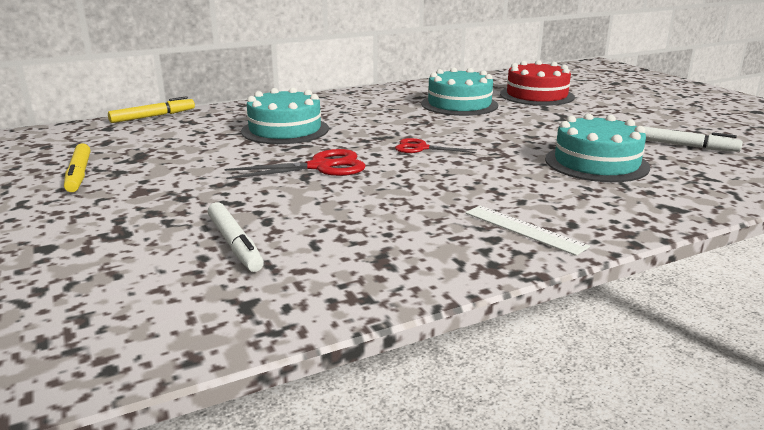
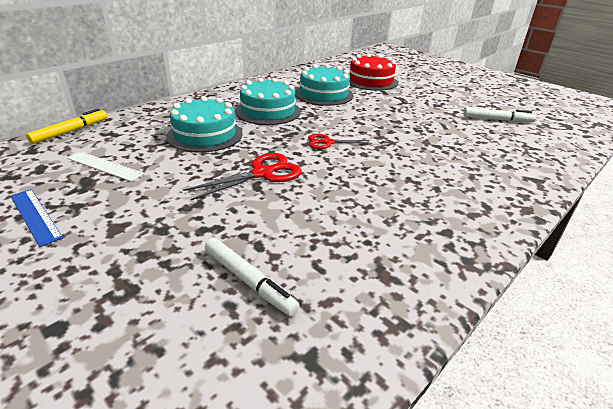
camera: 20 degrees left, 10 degrees up
yellow marker [64,143,90,192] -> blue ruler [10,189,63,247]
white ruler [466,206,590,256] -> white ruler moved to [67,152,144,182]
turquoise cake [545,113,650,182] -> turquoise cake moved to [235,78,301,125]

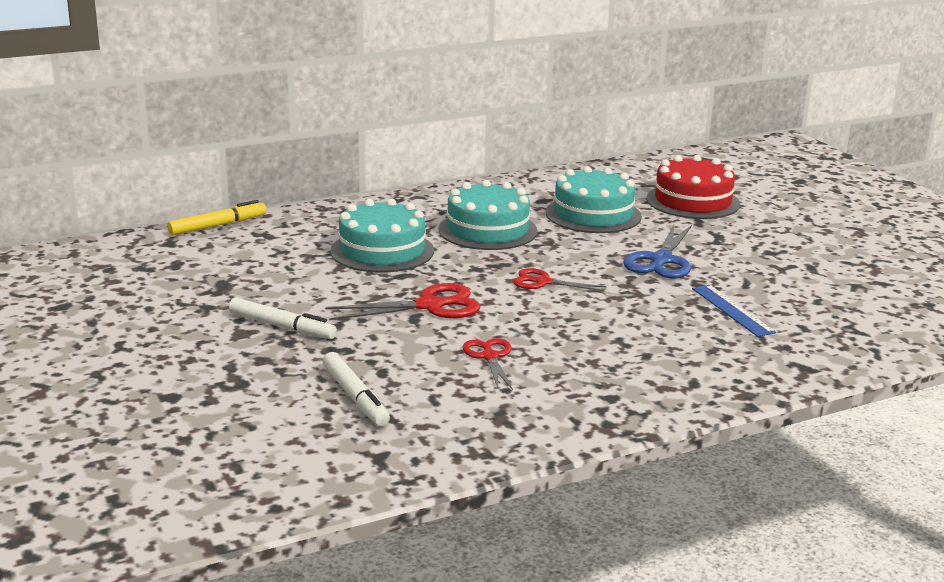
camera: 20 degrees right, 10 degrees down
blue ruler [10,189,63,247] -> blue ruler moved to [692,285,776,337]
white ruler [67,152,144,182] -> none
white marker [464,107,536,122] -> white marker moved to [229,298,337,339]
none -> red scissors [462,338,513,390]
none -> blue scissors [623,225,692,278]

